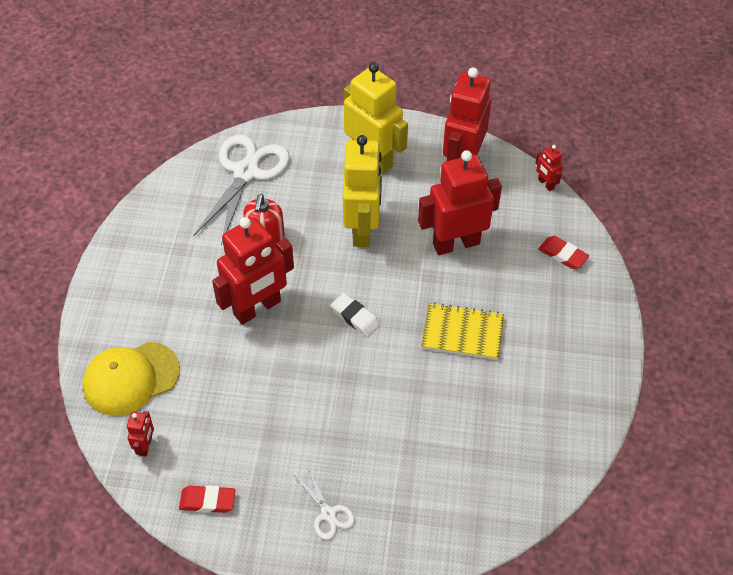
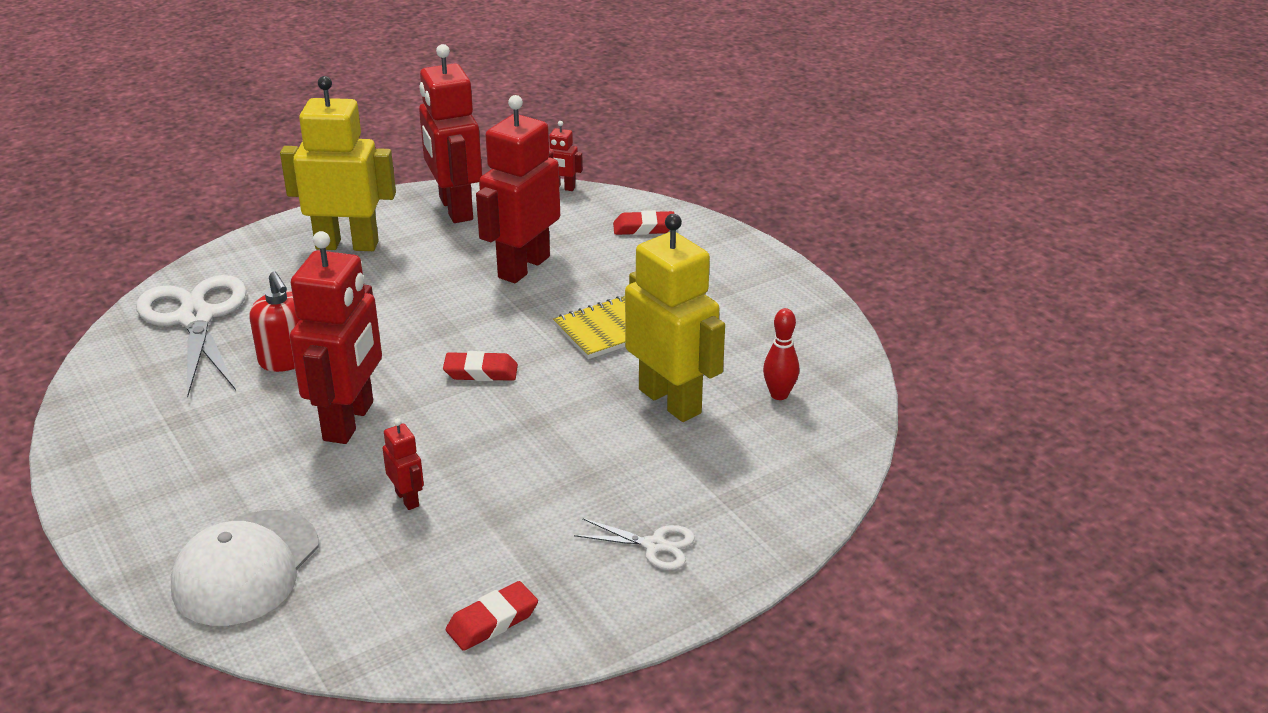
camera: 40 degrees left, 20 degrees down
yellow cap [82,342,180,416] -> white cap [171,510,319,626]
red robot [127,411,154,457] -> red robot moved to [382,418,424,510]
white eraser [331,293,380,337] -> red eraser [443,351,518,381]
yellow robot [343,135,382,247] -> yellow robot moved to [625,214,725,422]
none -> red bowling pin [763,308,799,400]

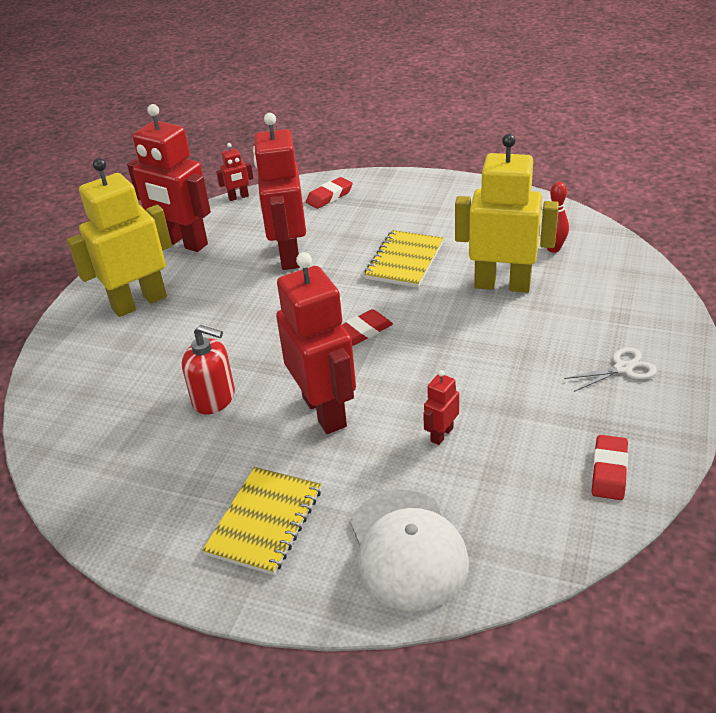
camera: 35 degrees left, 5 degrees up
white scissors [136,275,247,397] -> none
red robot [382,418,424,510] -> red robot turned 75 degrees counterclockwise [423,370,459,445]
none -> yellow notebook [202,467,321,575]

